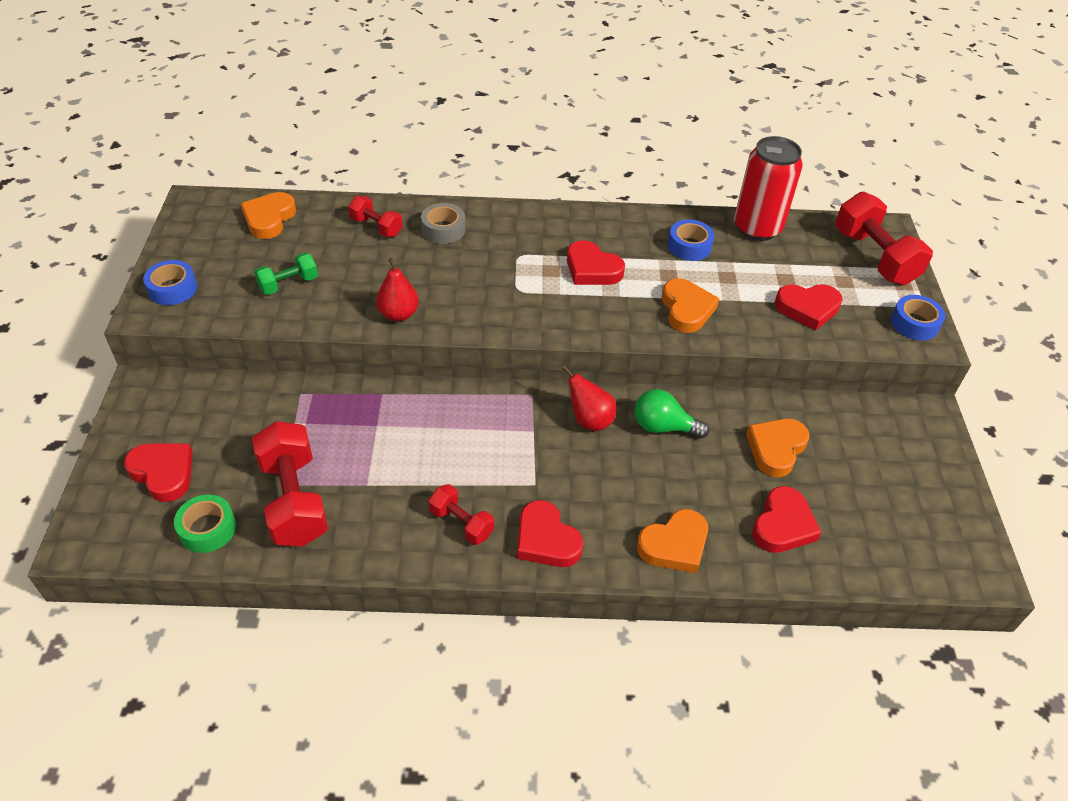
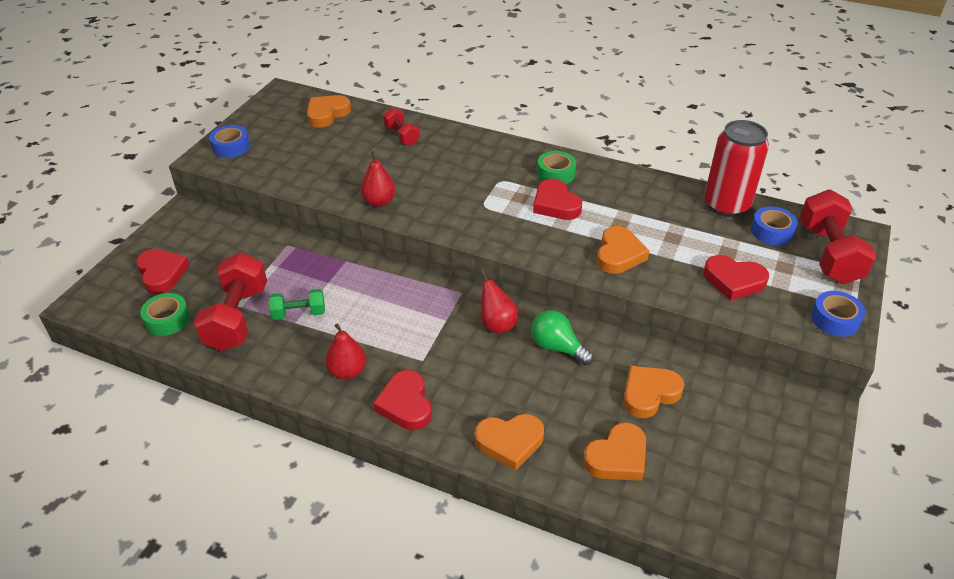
camera: 25 degrees right, 5 degrees down
green dumbbell [254,252,318,295] -> green dumbbell moved to [269,289,325,320]
grey tape [421,203,465,244] -> none
red dumbbell [429,484,494,545] -> red pear [325,323,366,380]
blue tape [668,220,714,261] -> blue tape moved to [751,206,798,245]
red heart [752,486,821,553] -> orange heart [583,423,646,481]
none -> green tape [537,151,576,184]

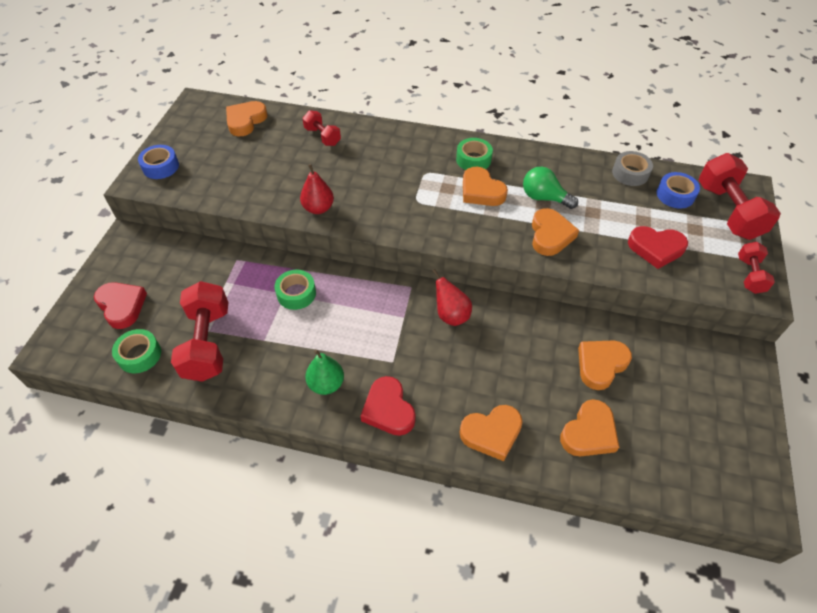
camera: 10 degrees left, 10 degrees up
green dumbbell [269,289,325,320] -> none
red pear [325,323,366,380] -> green pear [305,349,344,395]
green light bulb [531,310,594,365] -> green light bulb moved to [523,167,578,209]
red heart [533,179,582,220] -> orange heart [463,167,508,206]
red can [704,120,769,217] -> grey tape [612,151,653,186]
blue tape [811,291,865,337] -> red dumbbell [738,242,775,294]
none -> green tape [274,270,316,310]

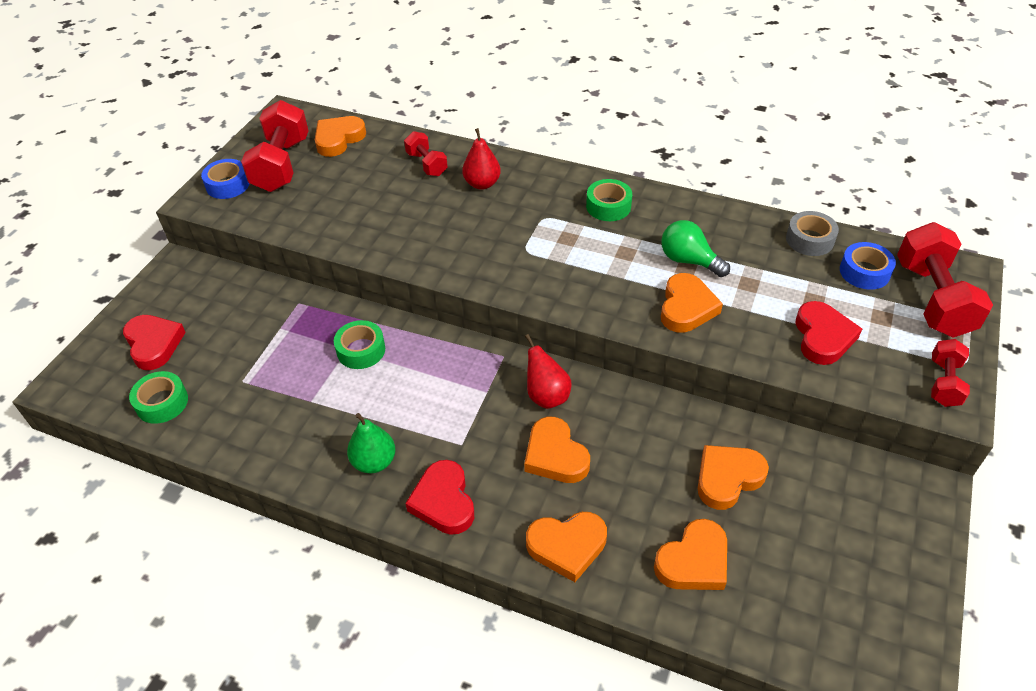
camera: 10 degrees right, 5 degrees down
red dumbbell [171,281,228,382] -> red dumbbell moved to [241,100,309,192]
red pear [300,164,334,214] -> red pear moved to [462,128,501,190]
orange heart [463,167,508,206] -> orange heart moved to [524,417,590,483]
red heart [628,226,688,269] -> red heart turned 105 degrees counterclockwise [795,301,862,365]

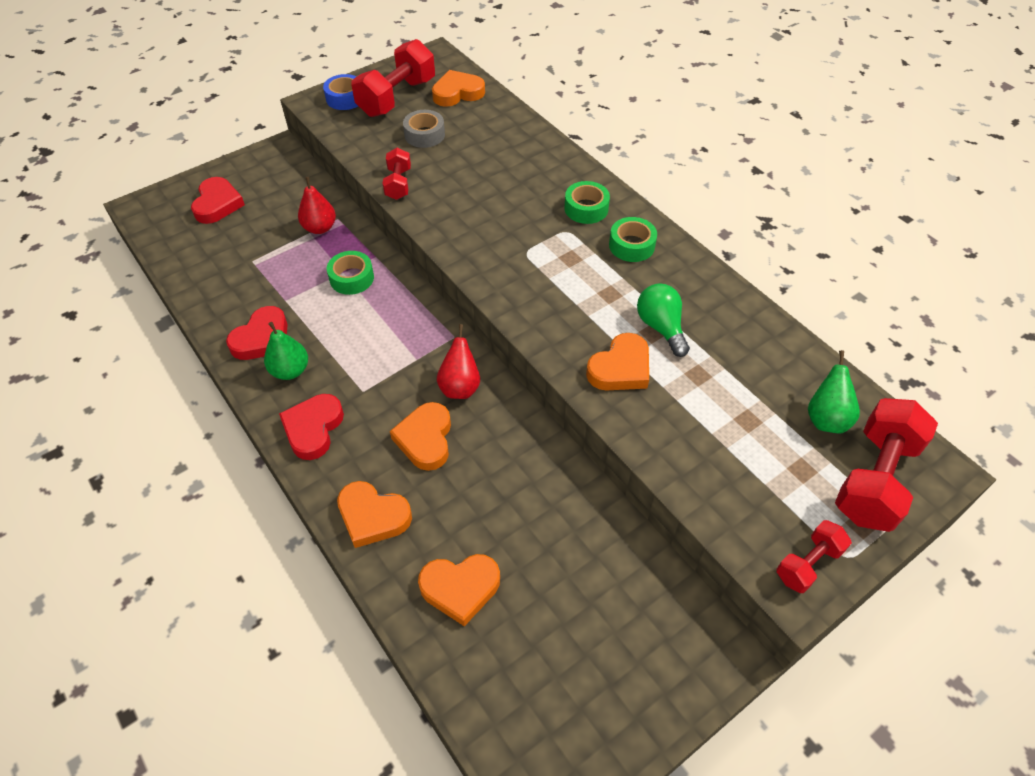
camera: 30 degrees right, 5 degrees up
green tape [129,371,188,424] -> green tape moved to [564,181,610,224]
red dumbbell [404,131,448,176] -> red dumbbell moved to [383,148,411,200]
red pear [462,128,501,190] -> red pear moved to [298,177,336,234]
orange heart [698,445,769,510] -> none
grey tape [786,211,839,256] -> grey tape moved to [403,110,445,148]
red heart [795,301,862,365] -> red heart moved to [226,306,288,360]
blue tape [840,242,896,290] -> green pear [808,350,860,434]

